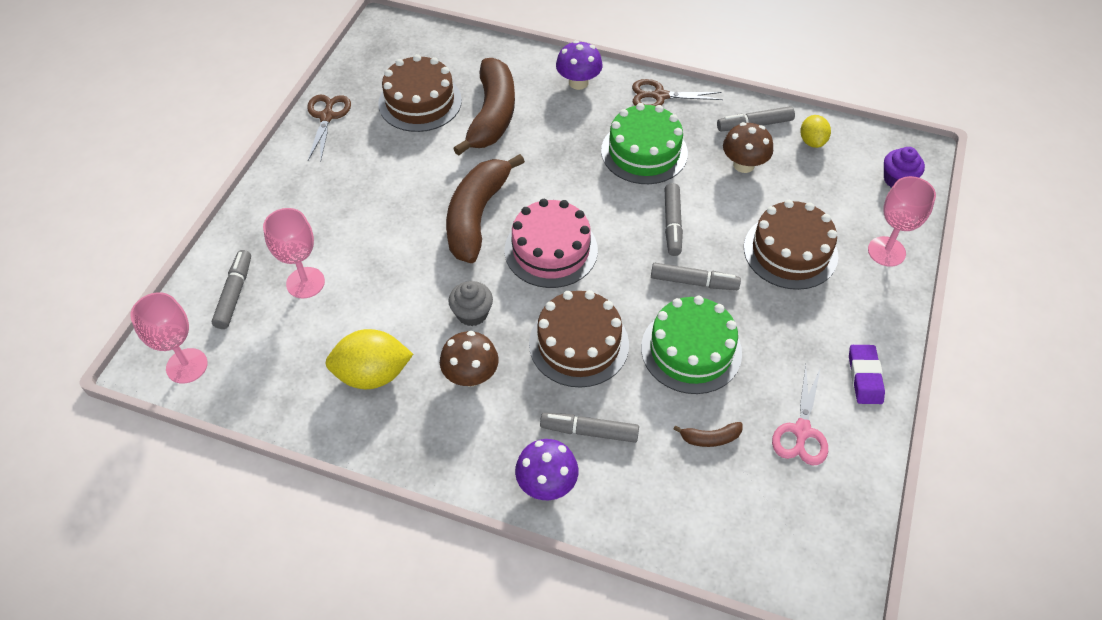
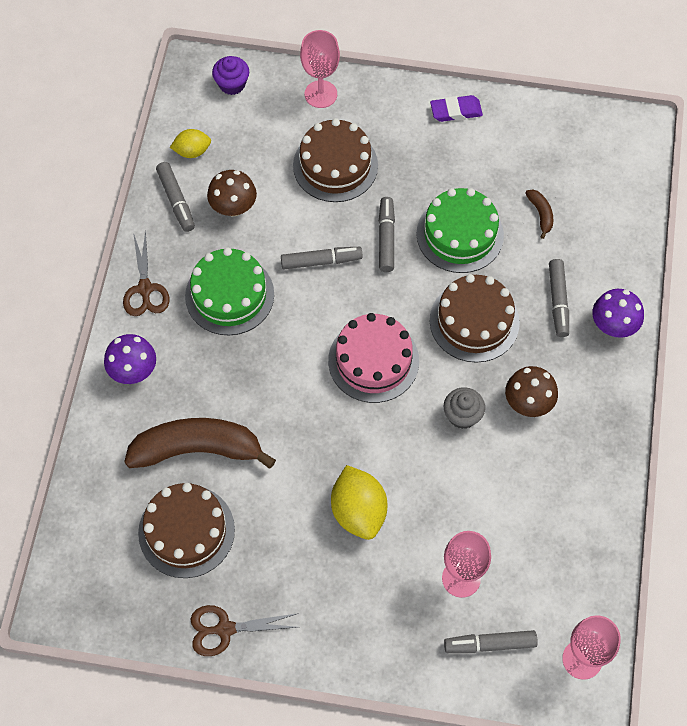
camera: 100 degrees left, 10 degrees up
yellow lemon [325,329,413,389] -> yellow lemon moved to [331,465,387,540]
brown banana [446,154,525,263] -> none
pink scissors [772,365,828,466] -> none

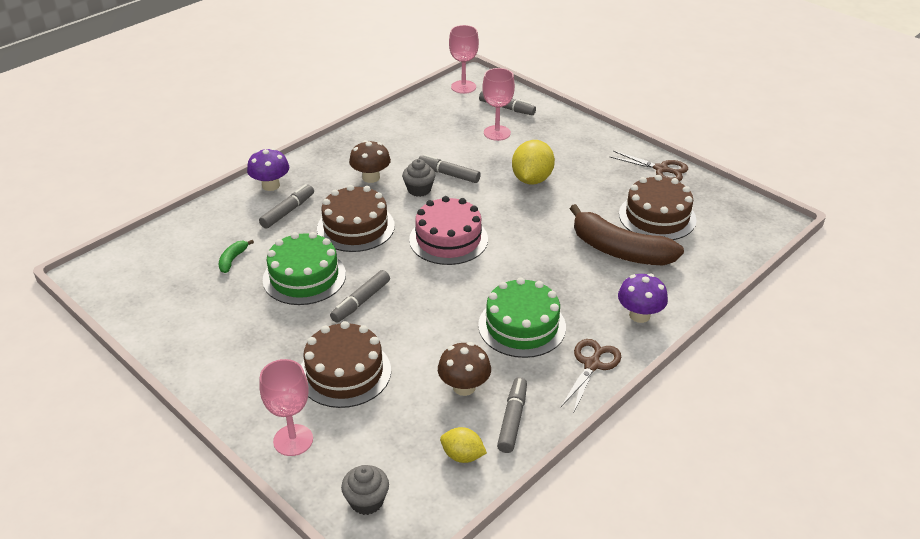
camera: 145 degrees left, 25 degrees down
purple cupcake [212,56,249,95] -> grey cupcake [341,465,389,515]
grey marker [281,247,363,269] -> grey marker moved to [418,154,481,183]
purple eraser [430,95,483,122] -> none
brown banana [525,189,553,239] -> green banana [219,240,254,273]

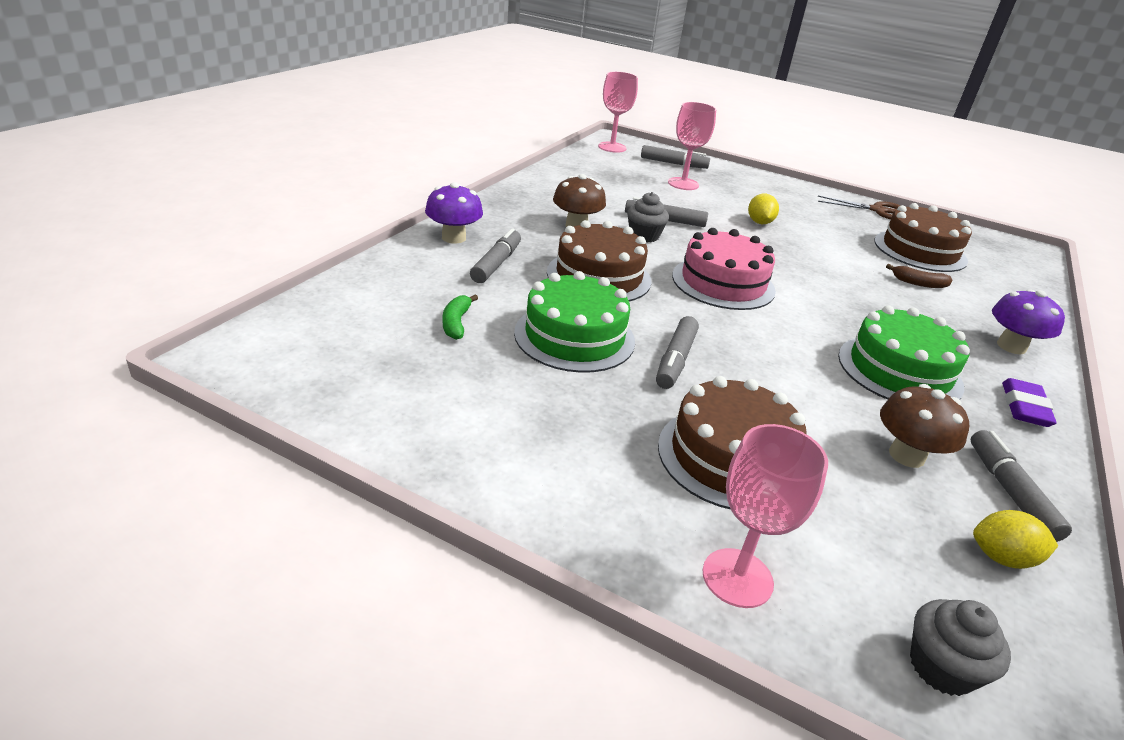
camera: 20 degrees left, 5 degrees down
yellow lemon [512,140,555,185] -> yellow lemon [748,194,779,224], size x0.59
brown scissors [561,339,621,411] -> purple eraser [1002,378,1057,427]
brown banana [570,204,684,265] -> brown banana [886,264,952,288], size x0.41

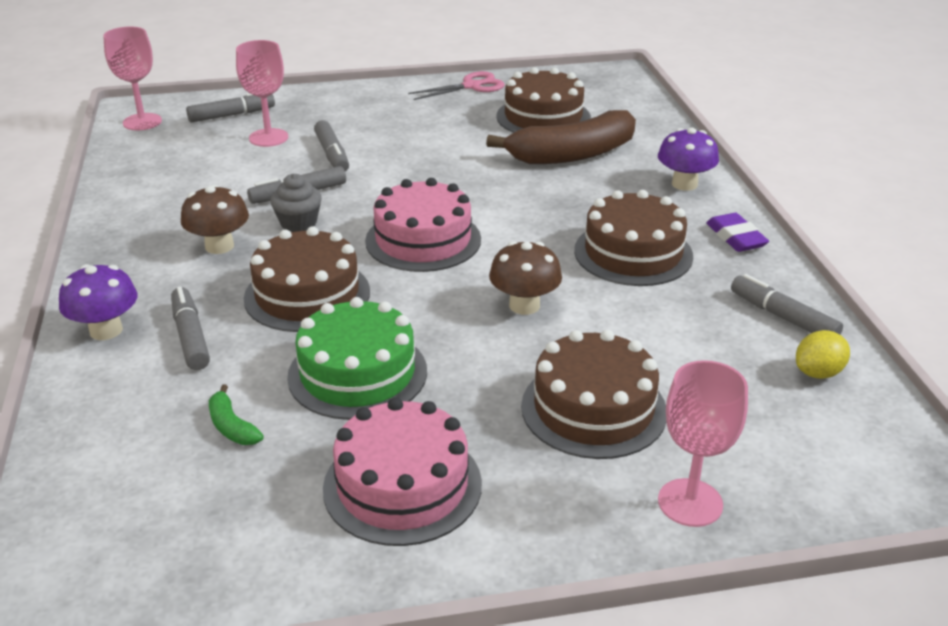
camera: 35 degrees left, 0 degrees up
grey marker [656,316,699,389] -> grey marker moved to [314,120,349,172]
yellow lemon [748,194,779,224] -> none
brown scissors [818,196,901,219] -> pink scissors [408,71,505,100]
green cake [838,305,970,400] -> brown cake [574,190,693,286]
brown mushroom [880,384,969,468] -> brown mushroom moved to [489,241,562,315]
brown banana [886,264,952,288] -> brown banana [486,110,636,164], size x2.42
grey cupcake [910,599,1011,696] -> none
none -> pink cake [323,397,482,546]

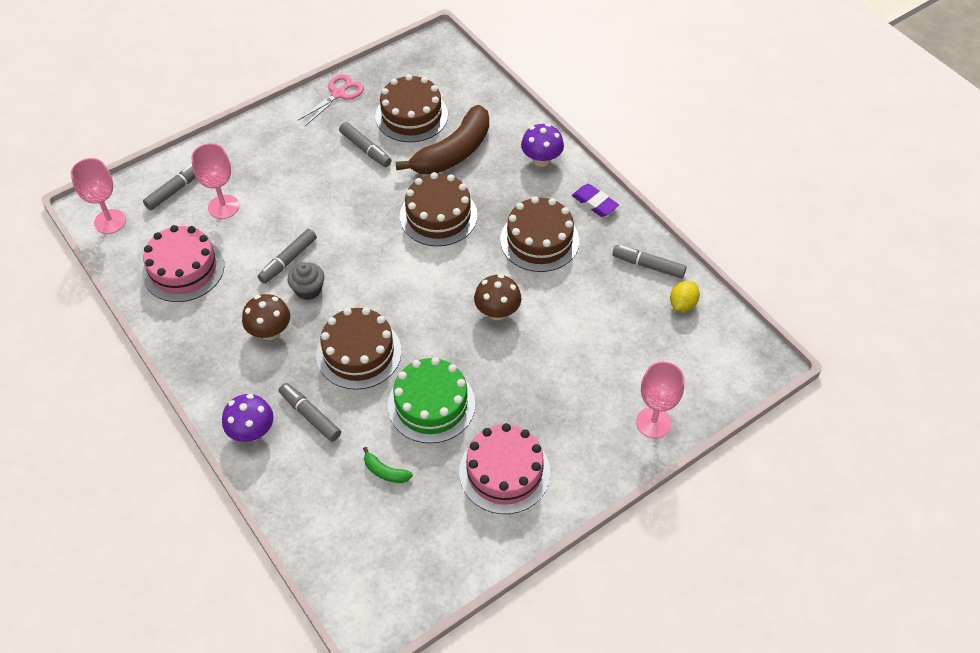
camera: 25 degrees left, 20 degrees up
grey marker [314,120,349,172] -> grey marker moved to [339,122,392,167]
pink cake [365,178,481,272] -> pink cake moved to [142,225,224,302]
brown cake [521,330,666,459] -> brown cake moved to [400,172,478,246]

